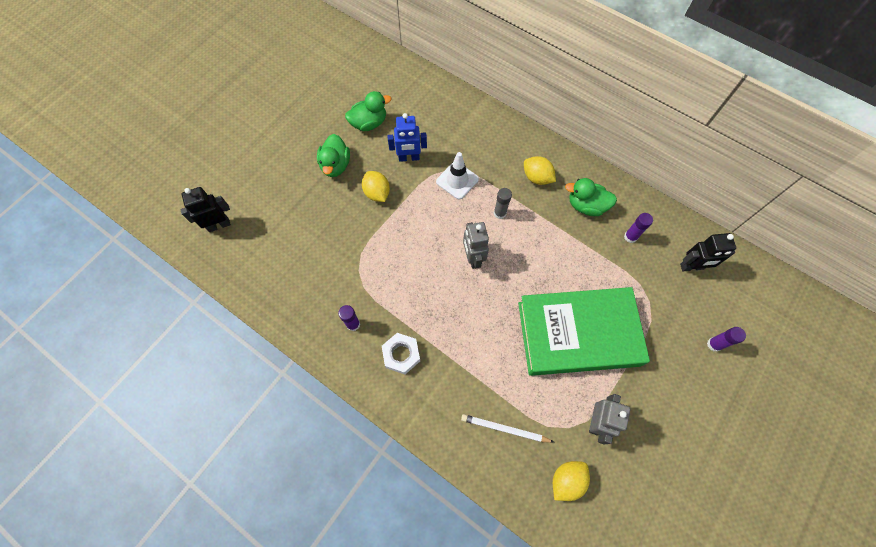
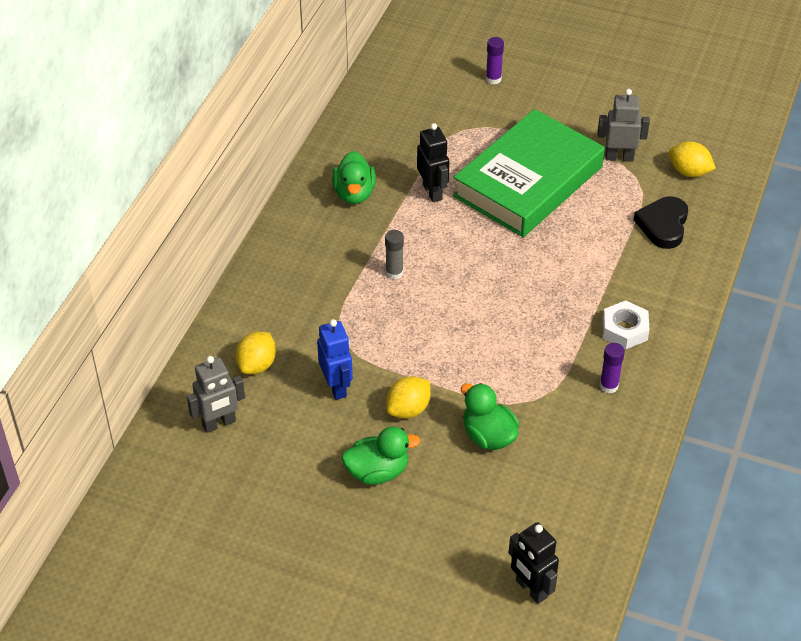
camera: 105 degrees left, 20 degrees down
green duck [345,91,392,131] -> green duck moved to [461,383,519,450]
white traffic cone [436,152,479,199] -> none
white pencil [461,414,554,443] -> black heart [634,196,688,249]
grey robot [463,222,489,269] -> grey robot moved to [187,356,245,433]
green book [518,287,650,376] -> green book turned 60 degrees clockwise [453,109,605,237]
yellow lemon [524,156,556,185] -> yellow lemon moved to [235,332,276,374]
purple glue stick [624,213,653,243] -> none
black robot [680,233,736,271] -> black robot moved to [417,123,449,202]

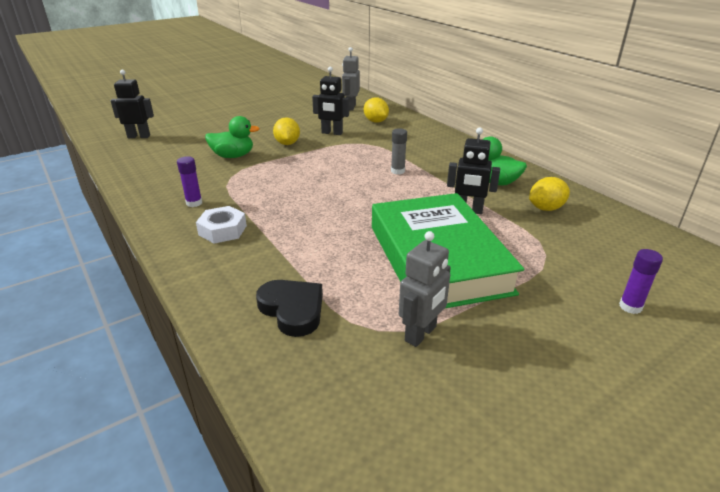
camera: 125 degrees right, 15 degrees down
blue robot [317,319,353,400] -> black robot [312,67,349,135]
green duck [342,426,420,485] -> none
yellow lemon [669,141,716,177] -> yellow lemon moved to [529,177,570,211]

